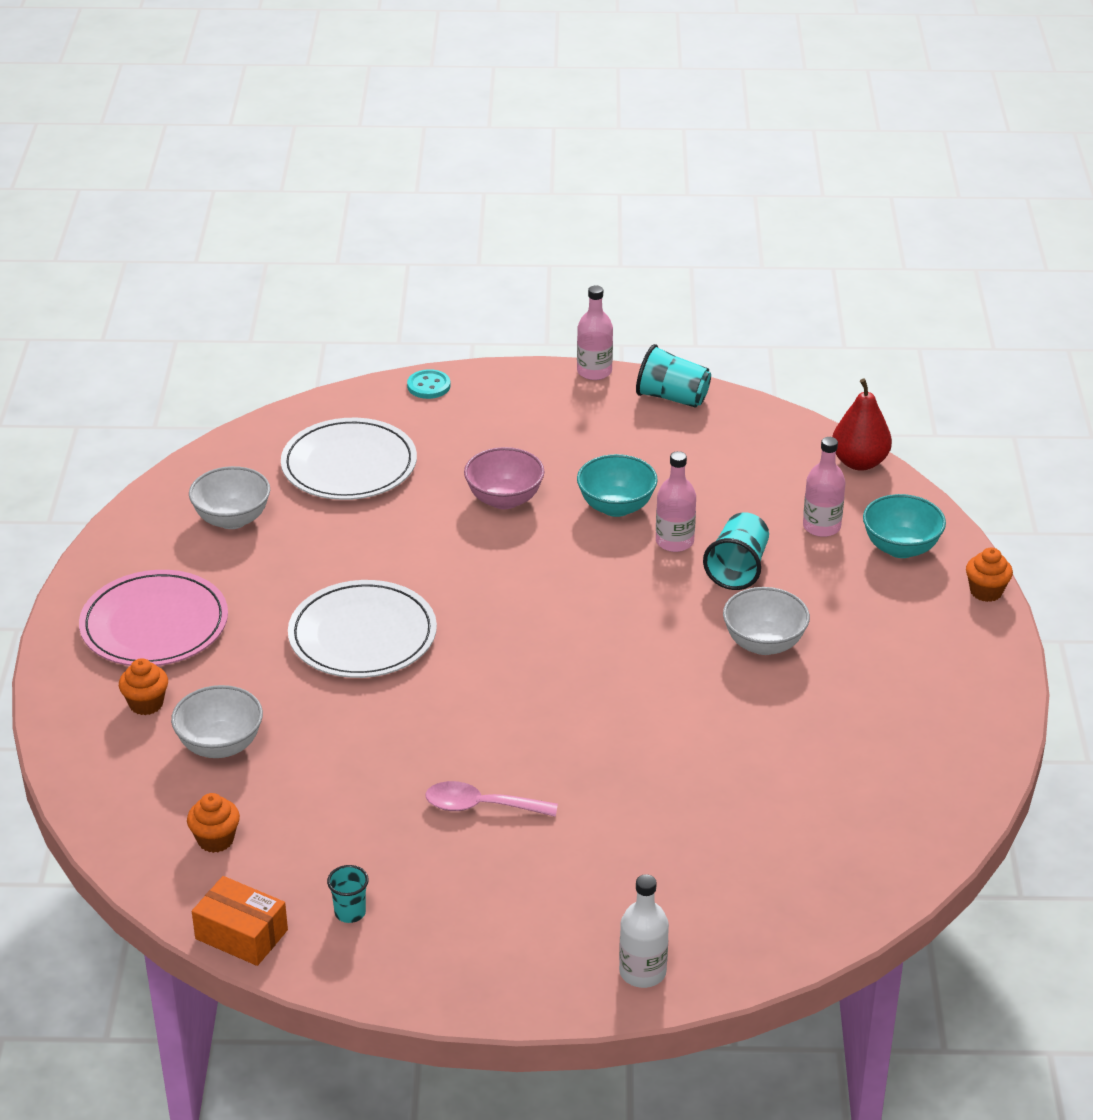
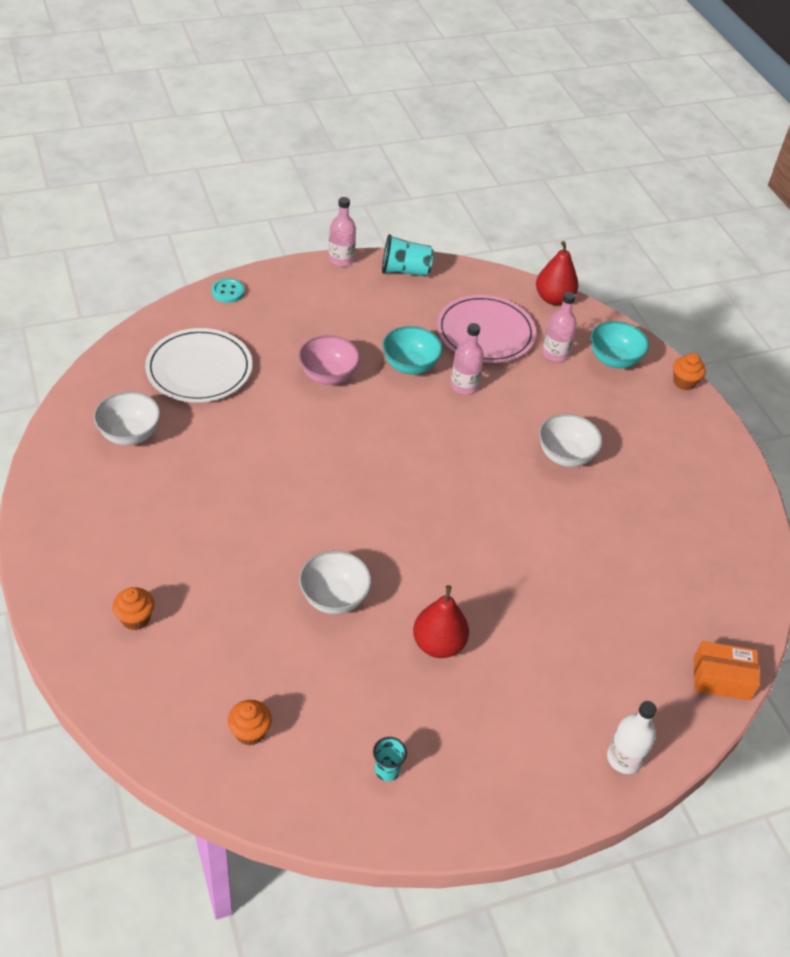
camera: 25 degrees left, 10 degrees up
pink plate [79,570,228,666] -> pink plate moved to [437,295,536,363]
white bowl [171,685,263,758] -> white bowl moved to [299,551,372,614]
orange box [192,876,288,966] -> orange box moved to [694,641,760,701]
white plate [288,580,437,678] -> none
pink spoon [425,781,558,817] -> red pear [413,585,469,658]
turquoise cup [703,512,769,590] -> none

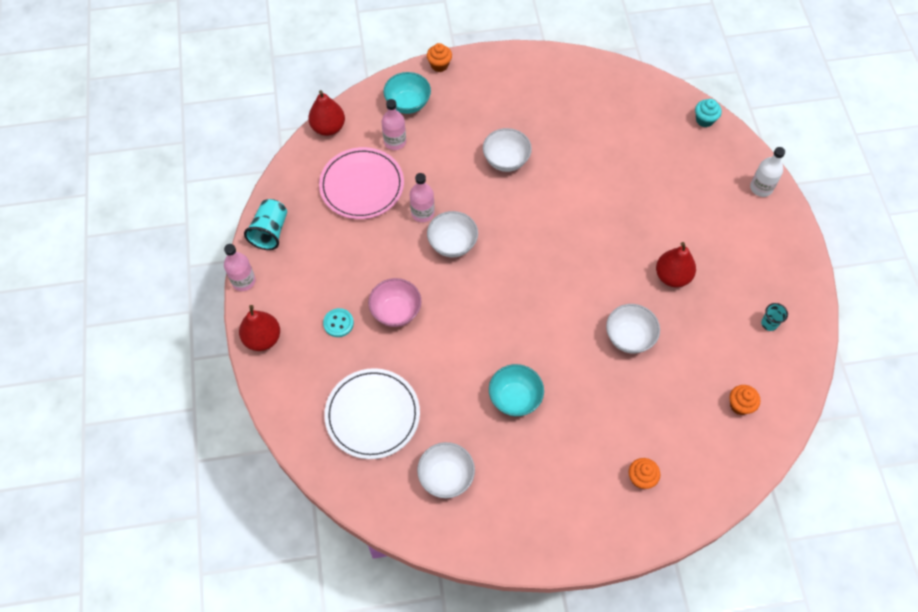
camera: 75 degrees left, 15 degrees up
turquoise button [211,278,245,303] -> turquoise button moved to [323,308,354,337]
turquoise bowl [383,326,443,375] -> turquoise bowl moved to [489,364,544,416]
orange box [694,641,760,701] -> turquoise cupcake [695,99,722,127]
none -> red pear [239,305,280,351]
none -> white bowl [427,211,478,257]

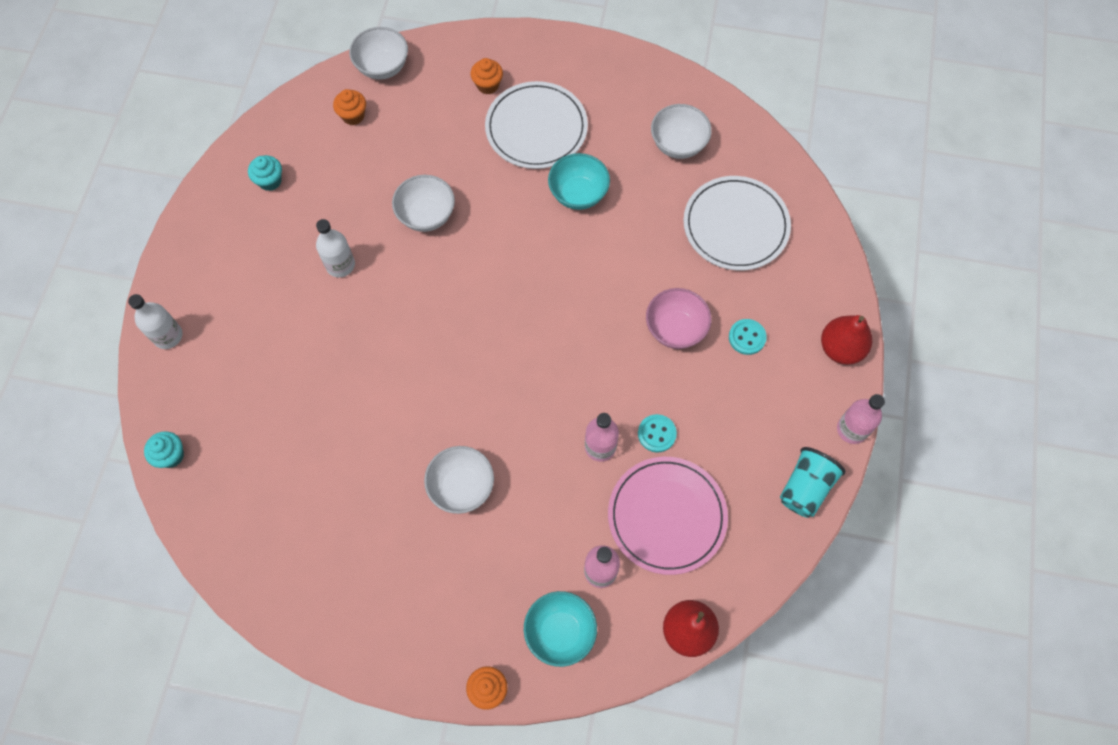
camera: 160 degrees left, 5 degrees up
white bowl [427,211,478,257] -> white bowl moved to [349,27,408,80]
red pear [656,242,696,287] -> white bottle [316,219,355,278]
turquoise cup [761,303,788,331] -> turquoise cupcake [248,155,282,191]
none -> white plate [485,81,588,169]
none -> turquoise button [638,414,677,453]

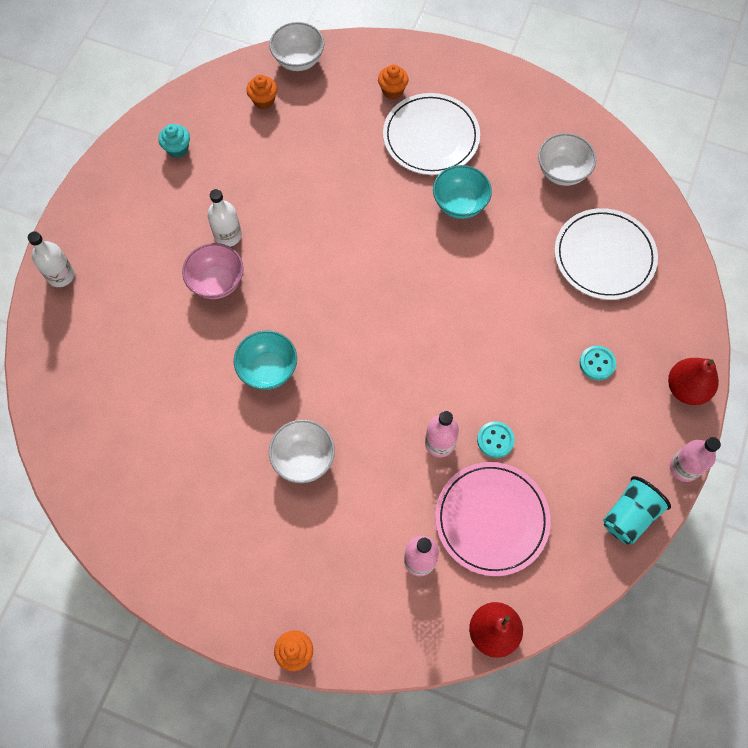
camera: 10 degrees right, 0 degrees up
turquoise cupcake [144,431,184,468] -> none
white bowl [392,175,455,232] -> none
turquoise bowl [524,591,597,667] -> turquoise bowl moved to [234,331,297,390]
pink bowl [646,288,711,349] -> pink bowl moved to [182,243,244,299]

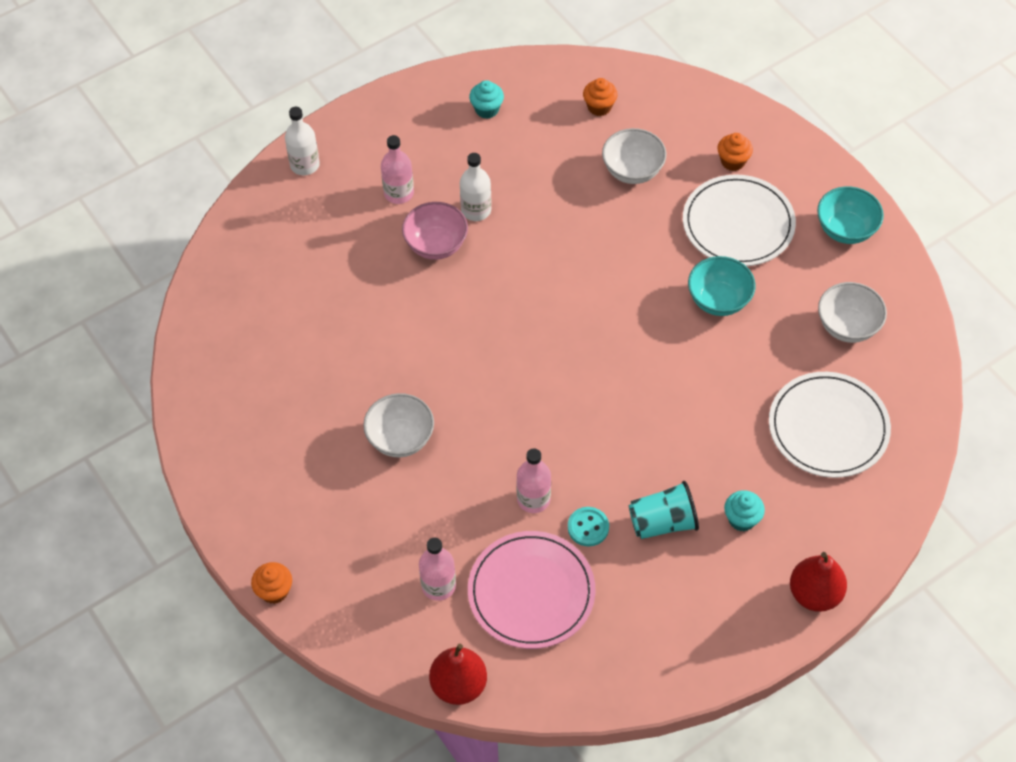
camera: 35 degrees right, 10 degrees down
turquoise bowl [234,331,297,390] -> turquoise bowl moved to [817,186,884,244]
white bowl [269,22,324,71] -> white bowl moved to [602,128,666,184]
turquoise button [579,346,616,380] -> turquoise cupcake [724,490,765,531]
turquoise cup [603,476,671,544] -> turquoise cup moved to [629,481,699,539]
pink bottle [670,437,721,482] -> pink bottle moved to [381,135,414,204]

